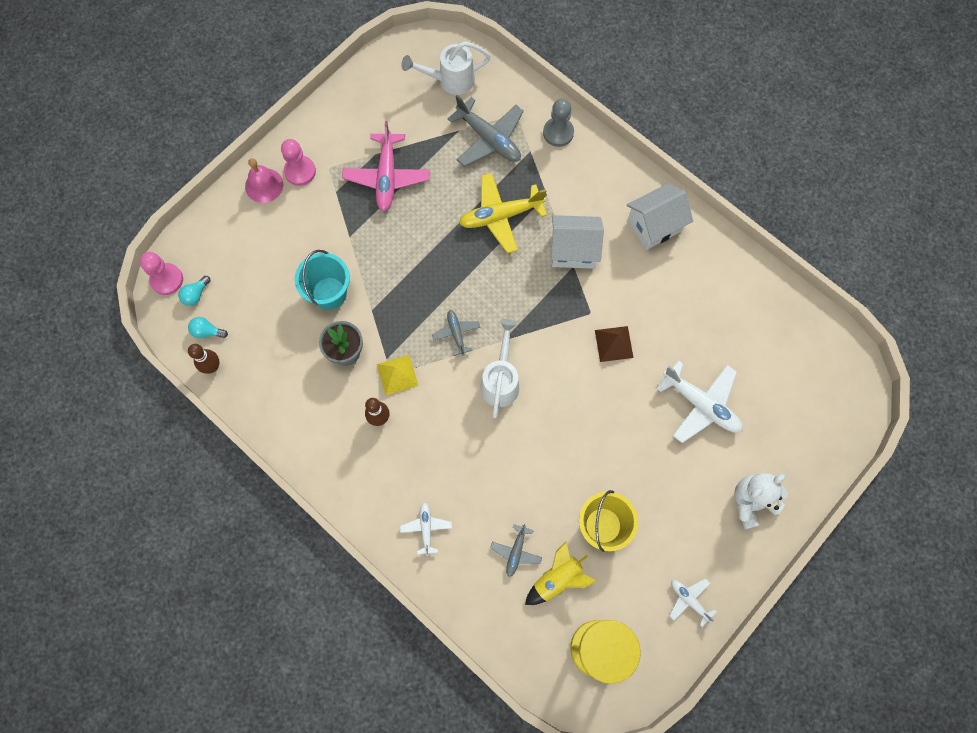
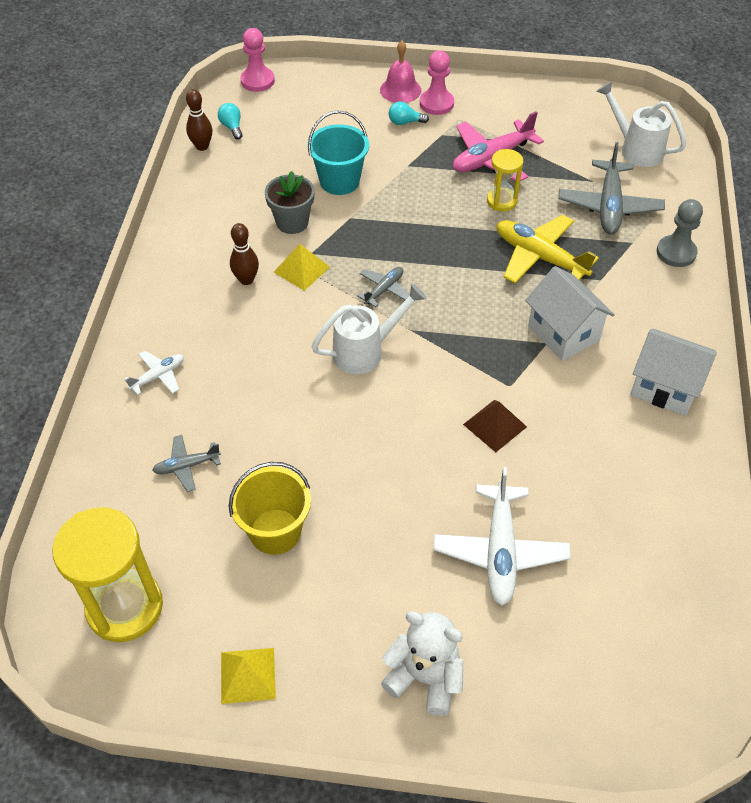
camera: 55 degrees right, 20 degrees down
turquoise light bulb [178,276,211,306] -> turquoise light bulb moved to [389,101,429,125]
yellow rocket [525,542,596,605] -> none
white plane [669,578,717,627] -> yellow pyramid [221,648,276,704]
none -> yellow hourglass [487,149,523,211]

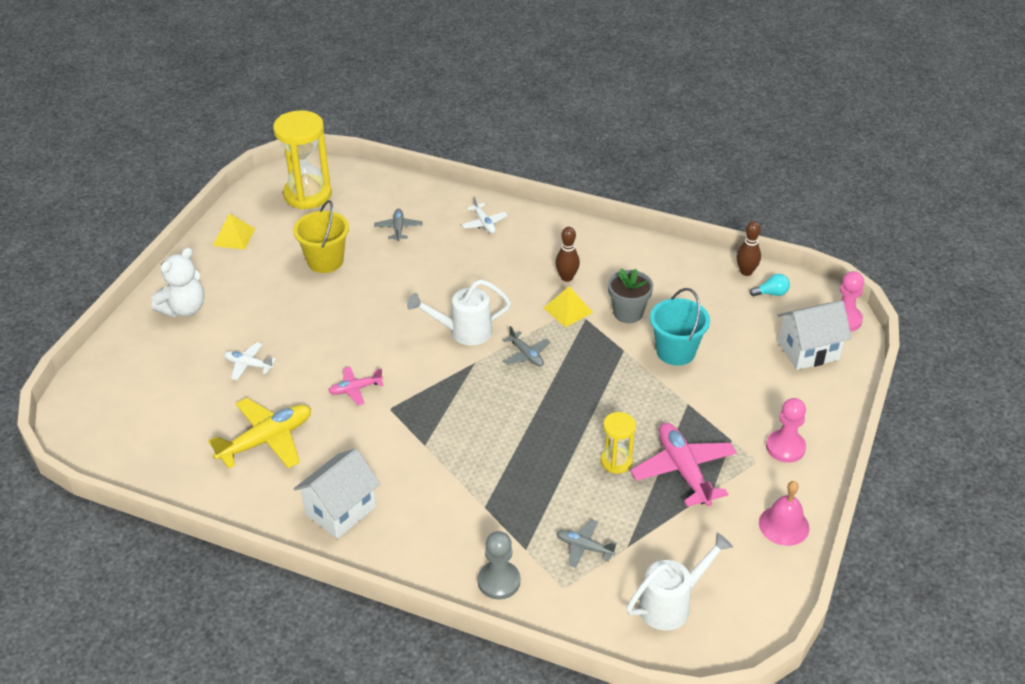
camera: 105 degrees right, 10 degrees down
white watering can [312,283,427,374] -> white watering can turned 90 degrees clockwise [407,279,511,345]
pink bell [380,41,421,103] -> pink bell moved to [759,481,809,546]
turquoise light bulb [389,101,429,125] -> none
white plane [434,467,570,605] -> white plane [224,342,276,380], size x0.53
brown pyramid [463,400,527,452] -> pink plane [328,366,384,406]
yellow plane [497,215,599,283] -> yellow plane moved to [208,398,311,468]
white house [525,266,615,361] -> white house moved to [777,301,852,370]
grey plane [558,142,665,234] -> grey plane [557,519,617,568], size x0.53

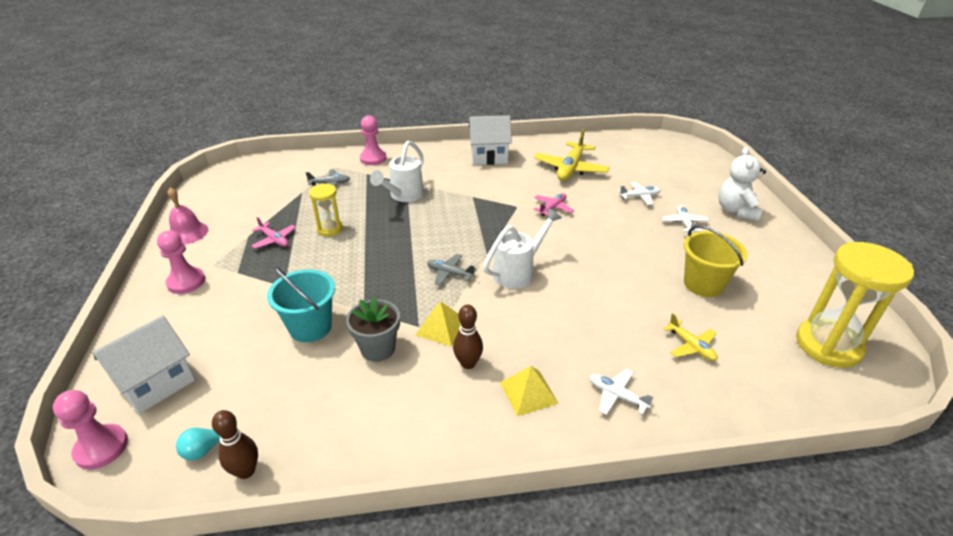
camera: 150 degrees right, 5 degrees down
yellow pyramid [213,213,255,250] -> yellow pyramid moved to [500,366,559,416]
white house [294,449,380,539] -> white house turned 75 degrees clockwise [469,115,512,165]
grey plane [374,208,422,241] -> yellow plane [663,313,718,361]
grey pawn [478,531,520,599] -> pink pawn [360,115,386,165]
white watering can [626,532,733,631] -> white watering can moved to [370,141,424,202]
pink plane [631,423,737,507] -> pink plane [251,217,296,249], size x0.53
none -> white plane [662,205,709,234]

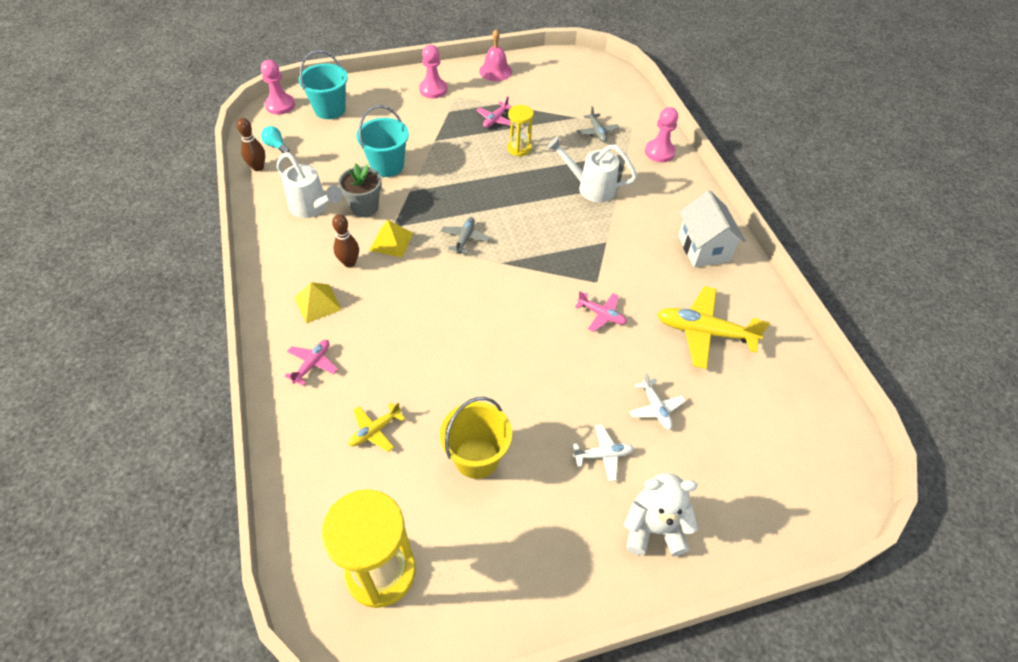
camera: 80 degrees right, 15 degrees up
white house [93,316,195,414] -> turquoise bucket [298,50,348,119]
white watering can [483,208,562,289] -> white watering can moved to [277,152,343,218]
white plane [589,369,654,415] -> pink plane [285,340,338,386]

